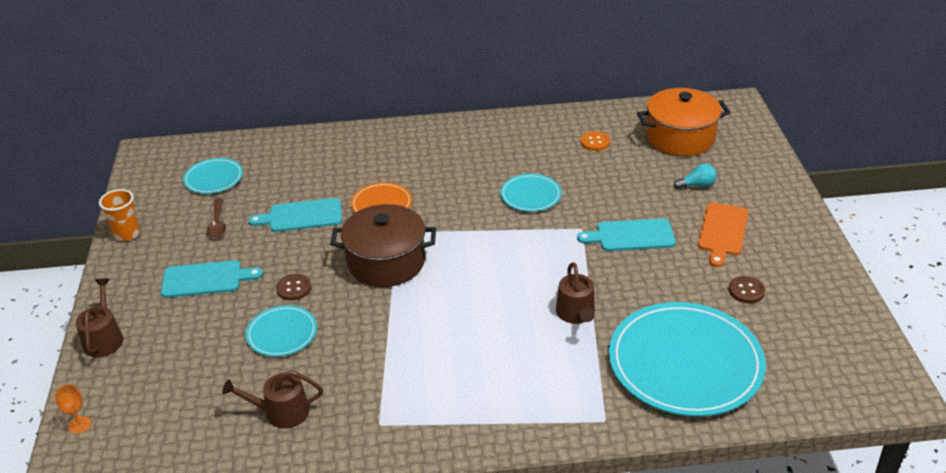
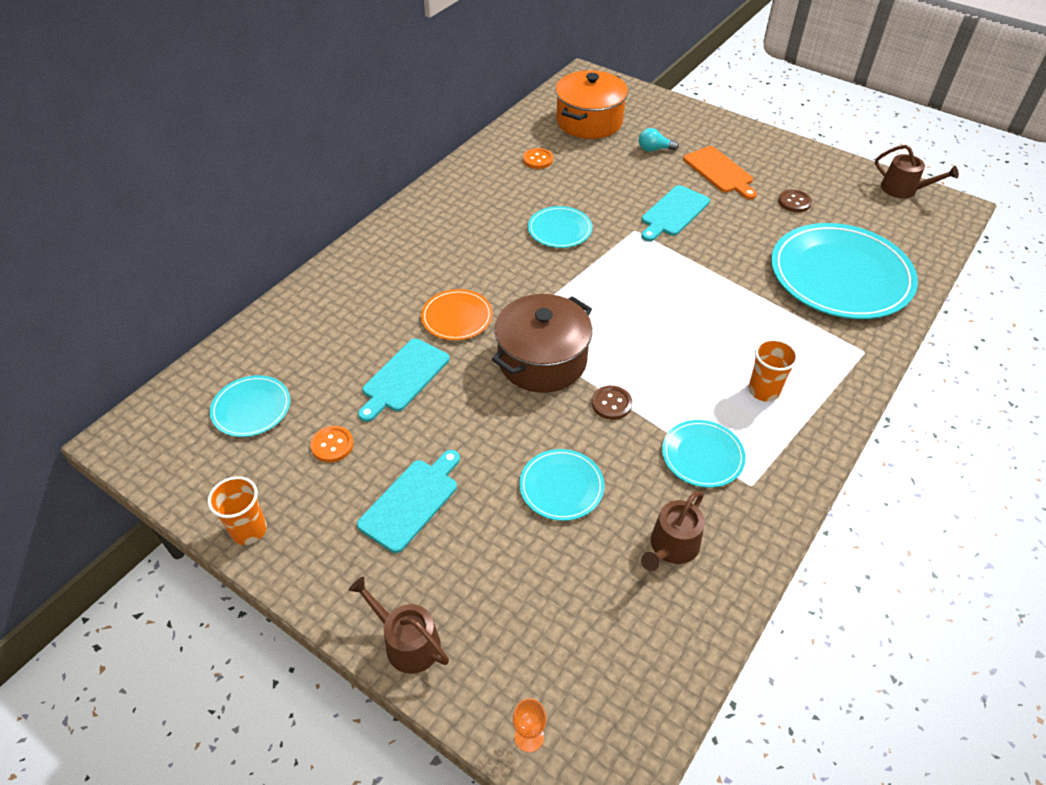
camera: 50 degrees left, 10 degrees up
brown spoon [207,198,226,238] -> orange button [310,426,354,463]
brown button [276,274,311,301] -> brown button moved to [592,386,632,420]
brown watering can [556,262,595,324] -> brown watering can moved to [875,145,959,198]
turquoise light bulb [674,164,717,189] -> turquoise light bulb turned 120 degrees counterclockwise [639,128,679,152]
none -> turquoise plate [662,420,746,488]
none -> orange cup [749,339,798,402]

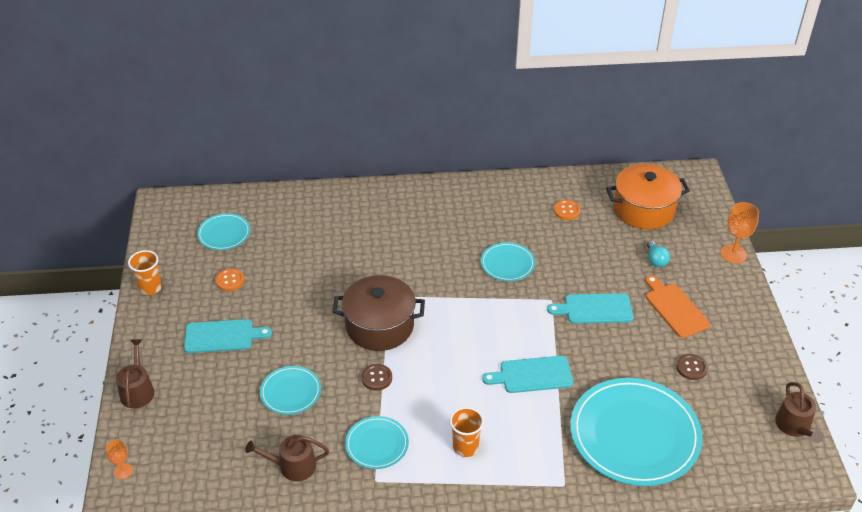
camera: 50 degrees right, 5 degrees down
turquoise cutting board [358,339,450,422] -> turquoise cutting board moved to [482,356,573,393]
orange plate [421,289,493,340] -> none
turquoise light bulb [639,128,679,152] -> turquoise light bulb turned 150 degrees counterclockwise [647,241,670,267]
orange cutting board [683,146,757,199] -> orange cutting board turned 135 degrees clockwise [645,275,710,338]
none -> orange goblet [720,202,759,264]

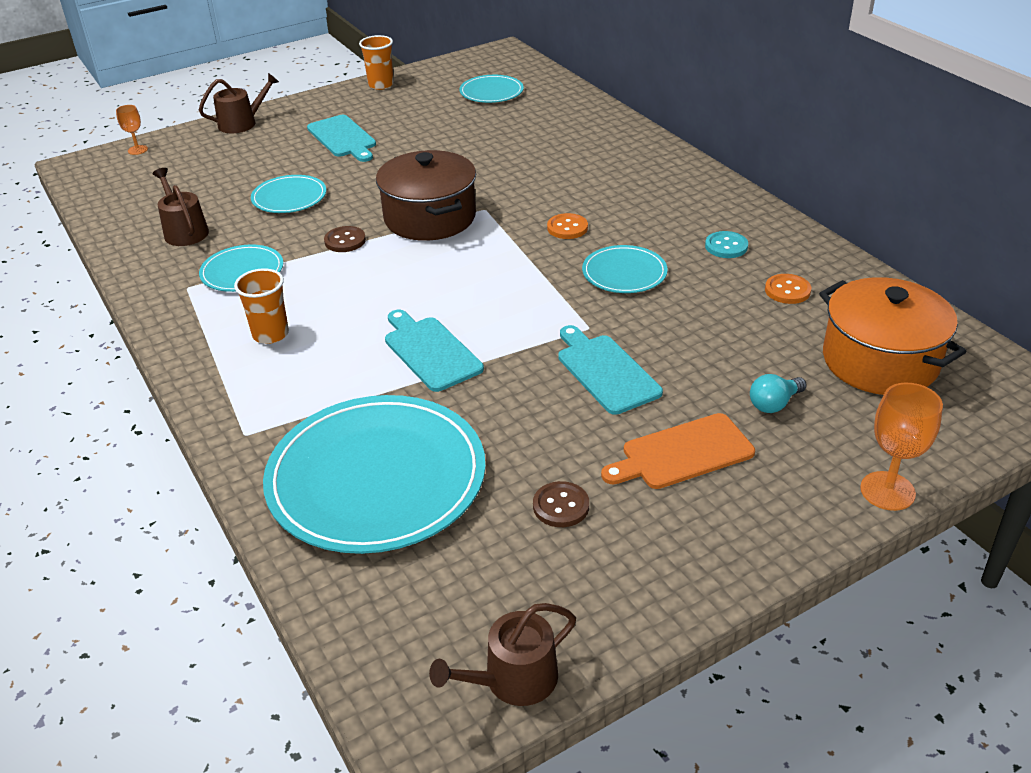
camera: 65 degrees right, 5 degrees down
orange button [215,268,244,291] -> orange button moved to [547,213,588,239]
orange cutting board [645,275,710,338] -> orange cutting board turned 150 degrees counterclockwise [601,413,755,489]
none -> turquoise button [705,231,748,258]

